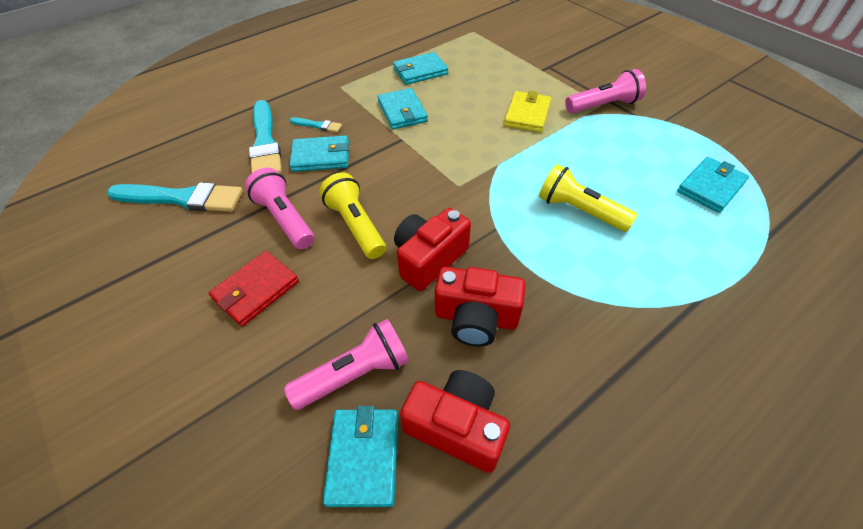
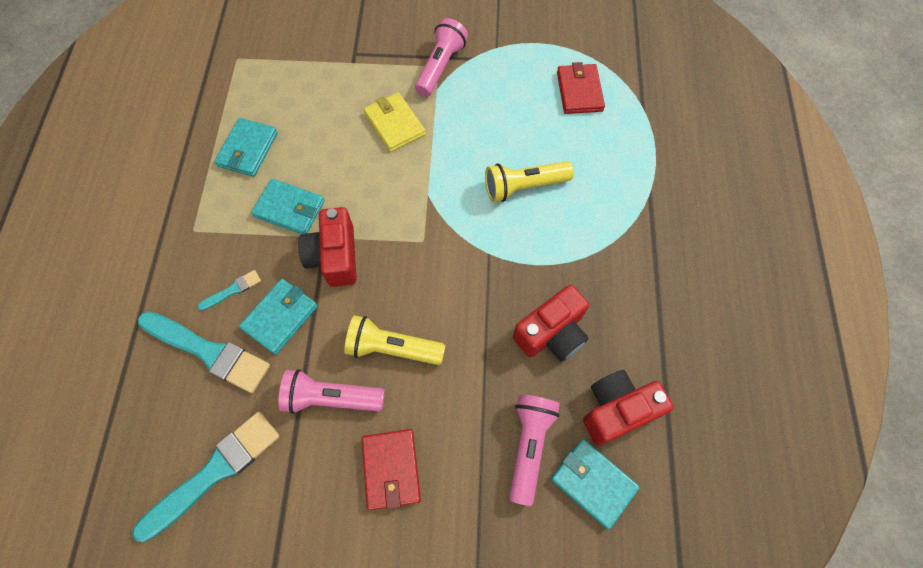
camera: 50 degrees left, 15 degrees up
red camera [394,208,471,291] -> red camera moved to [298,207,357,287]
turquoise wallet [677,157,749,213] -> red wallet [557,62,605,114]

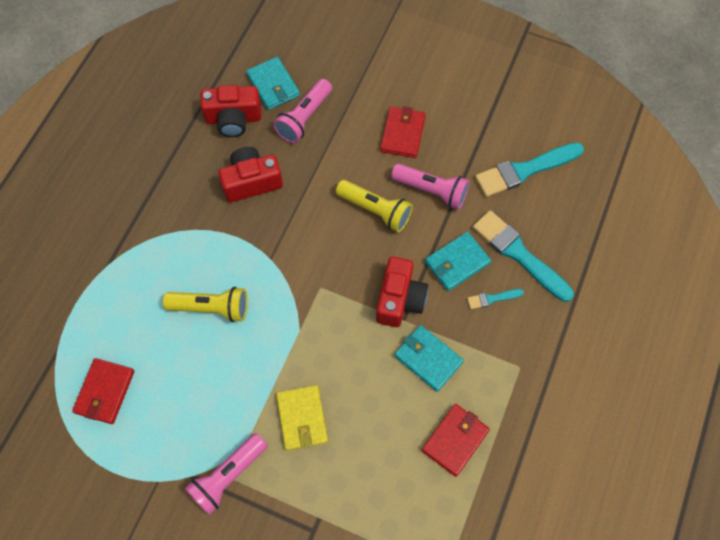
camera: 160 degrees left, 0 degrees up
turquoise wallet [214,118,278,177] -> red wallet [421,404,490,477]

